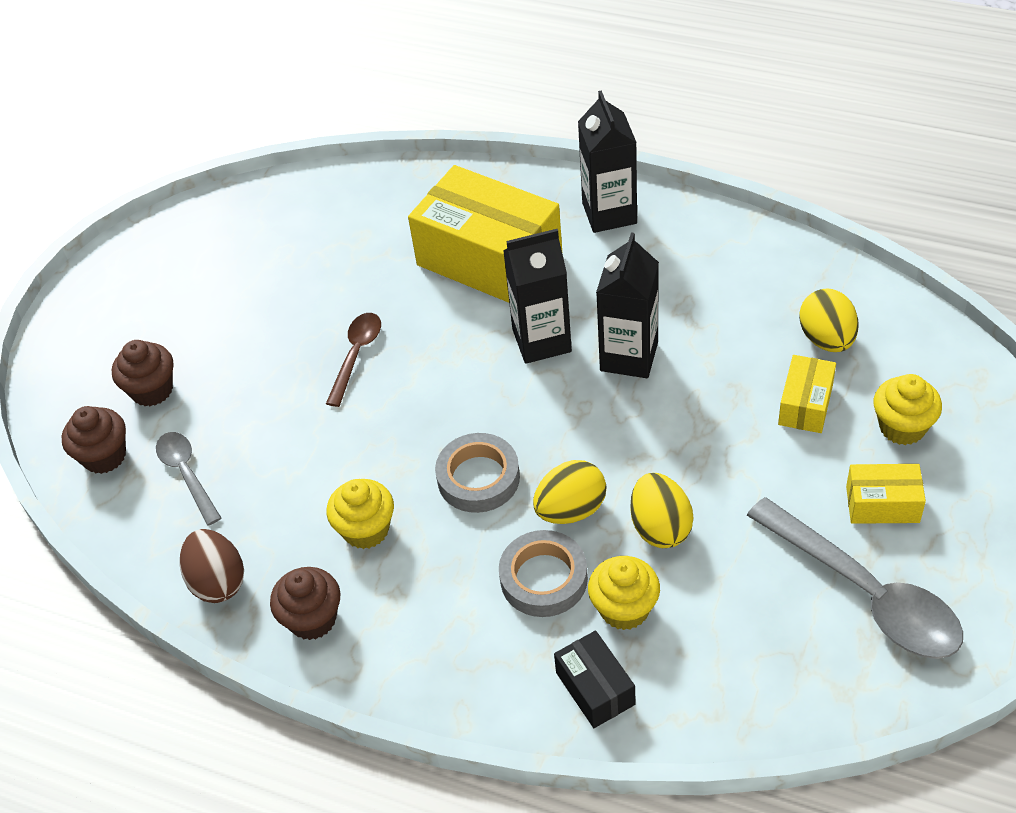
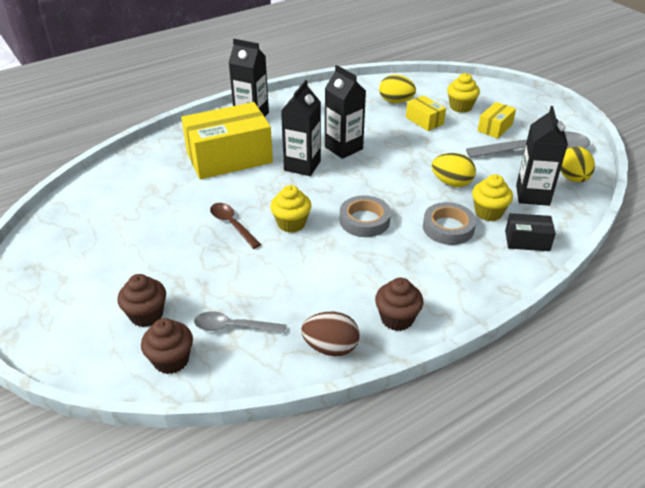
camera: 60 degrees left, 10 degrees down
yellow cupcake [327,479,394,549] -> yellow cupcake moved to [270,185,311,233]
yellow egg [533,460,606,524] -> yellow egg moved to [560,147,595,182]
none -> black carton [516,106,568,206]

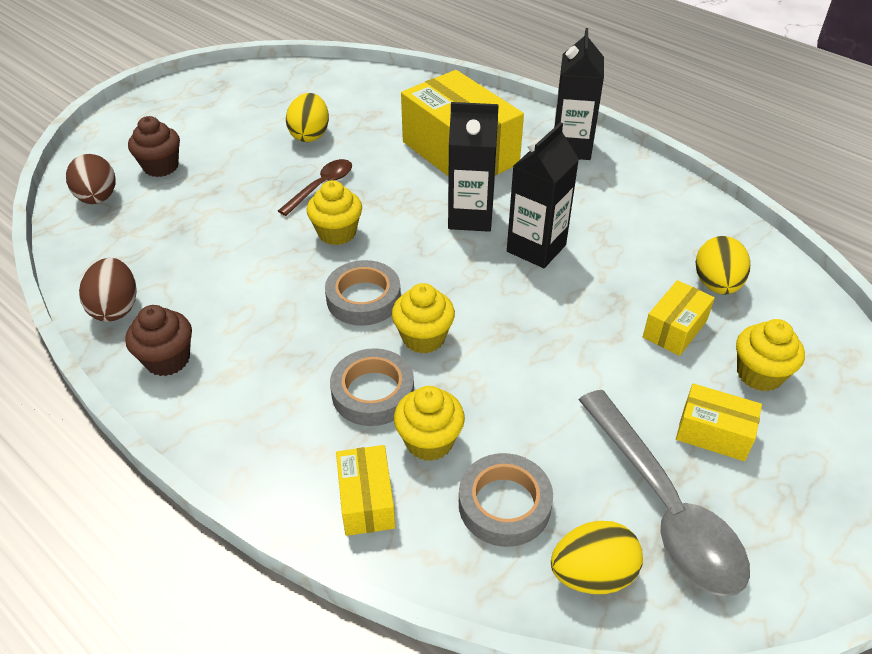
camera: 75 degrees right, 5 degrees up
brown cupcake [141,318,193,374] -> brown egg [66,154,116,204]
grey spoon [194,311,286,333] -> none
yellow egg [431,153,476,187] -> yellow egg moved to [286,93,329,142]
black box [505,213,556,251] -> yellow box [336,445,395,536]
black carton [516,106,568,206] -> grey tape [459,453,553,547]
none -> yellow cupcake [392,283,455,353]

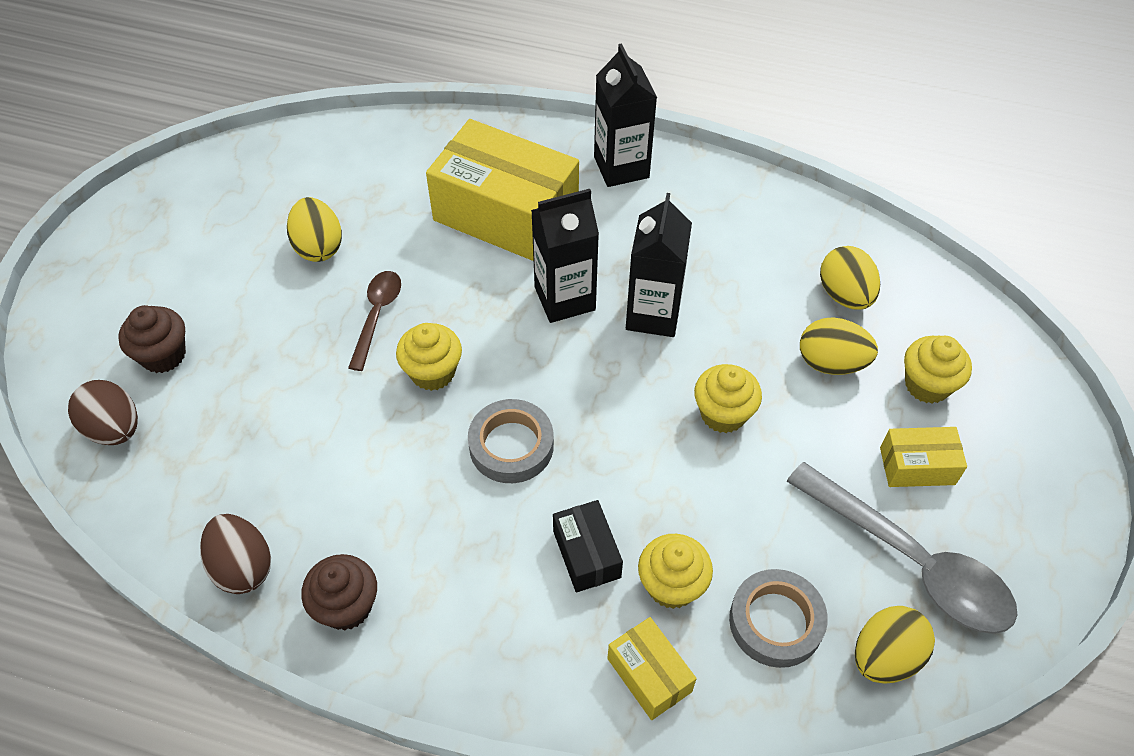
camera: 25 degrees left, 10 degrees up
grey tape [330,348,414,426] -> black box [553,500,623,593]
yellow cupcake [392,283,455,353] -> yellow cupcake moved to [694,364,762,433]
yellow box [643,280,715,356] -> yellow egg [800,317,878,375]

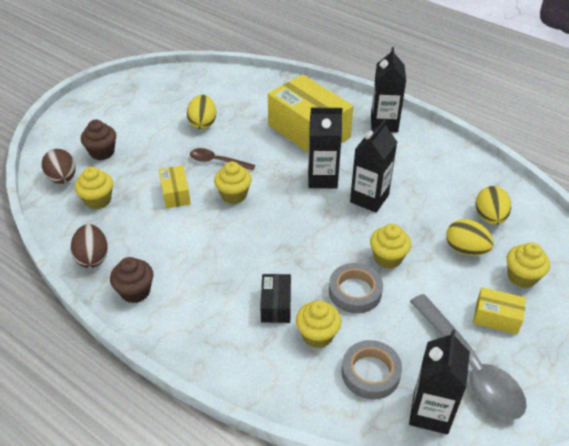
camera: 20 degrees right, 10 degrees down
brown spoon [348,271,401,371] -> brown spoon turned 105 degrees counterclockwise [190,148,255,171]
grey tape [468,399,554,483] -> grey tape moved to [329,263,383,313]
yellow box [607,617,697,720] -> yellow box moved to [159,165,191,209]
yellow egg [855,606,935,684] -> black carton [409,330,470,434]
none -> yellow cupcake [75,167,113,210]

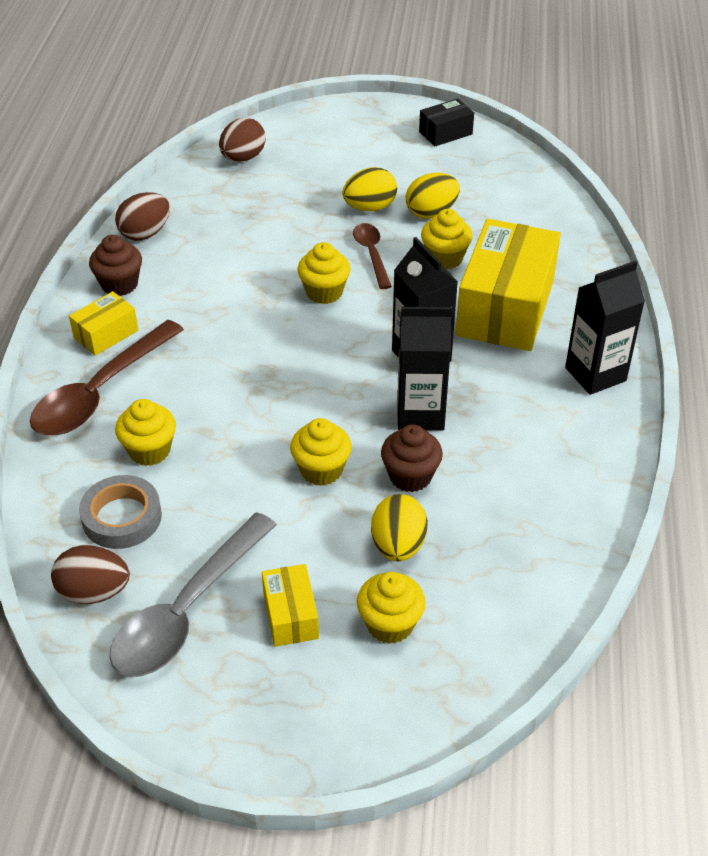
camera: 60 degrees right, 0 degrees up
yellow cupcake [75,167,113,210] -> yellow cupcake moved to [421,209,473,269]
brown cupcake [81,120,116,160] -> brown cupcake moved to [381,424,443,492]
yellow box [159,165,191,209] -> yellow box moved to [69,291,138,356]
black box [260,274,291,323] -> black box moved to [419,99,474,146]
grey tape [329,263,383,313] -> none
black carton [409,330,470,434] -> brown egg [51,545,130,604]
yellow egg [476,186,511,225] -> yellow egg moved to [343,167,397,211]
none -> brown spoon [30,320,184,435]

